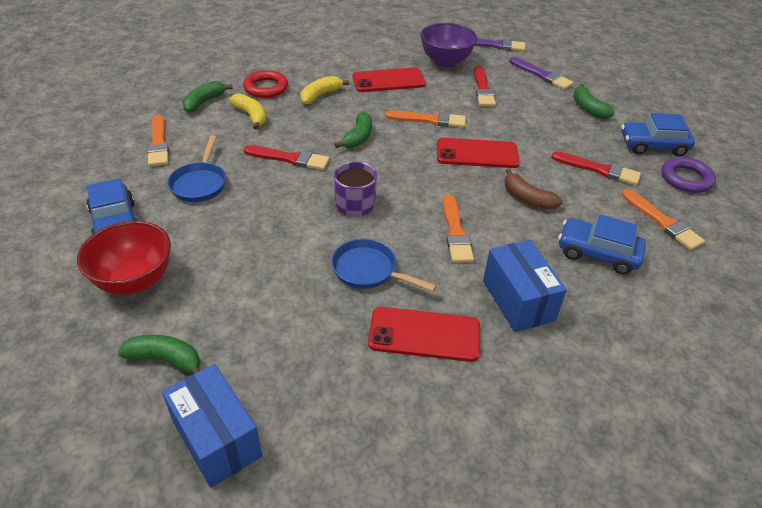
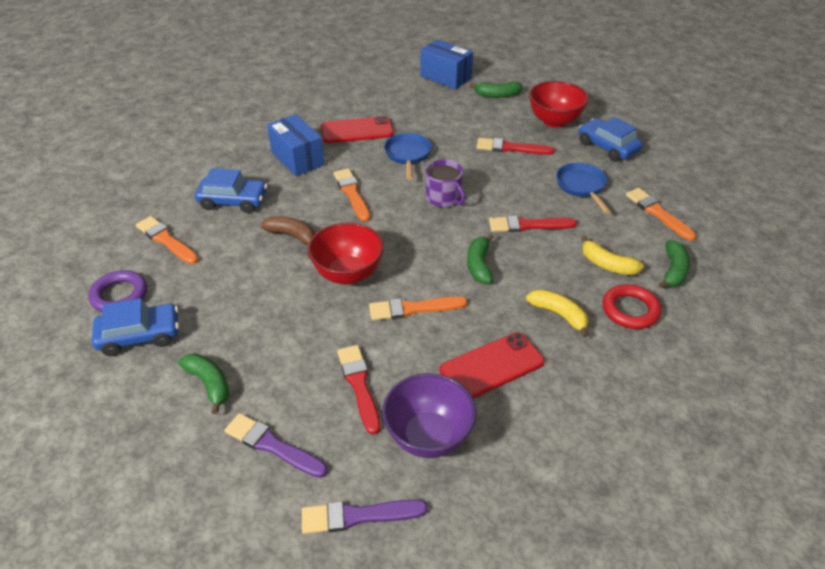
camera: 165 degrees right, 0 degrees up
yellow banana [300,76,349,105] -> yellow banana turned 75 degrees counterclockwise [526,289,589,337]
blue pan [331,239,436,291] -> blue pan turned 105 degrees counterclockwise [384,133,432,180]
red phone [437,138,520,168] -> red bowl [308,222,384,285]
red brush [551,151,641,185] -> red brush moved to [477,138,555,155]

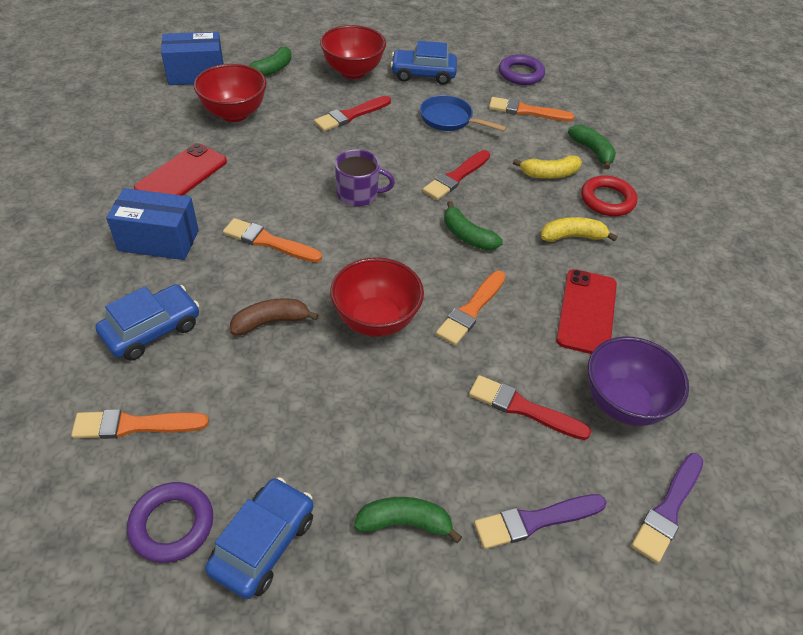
camera: 50 degrees left, 5 degrees up
blue pan [384,133,432,180] -> none
none -> red bowl [194,64,267,122]
none -> purple ring [499,54,545,85]

